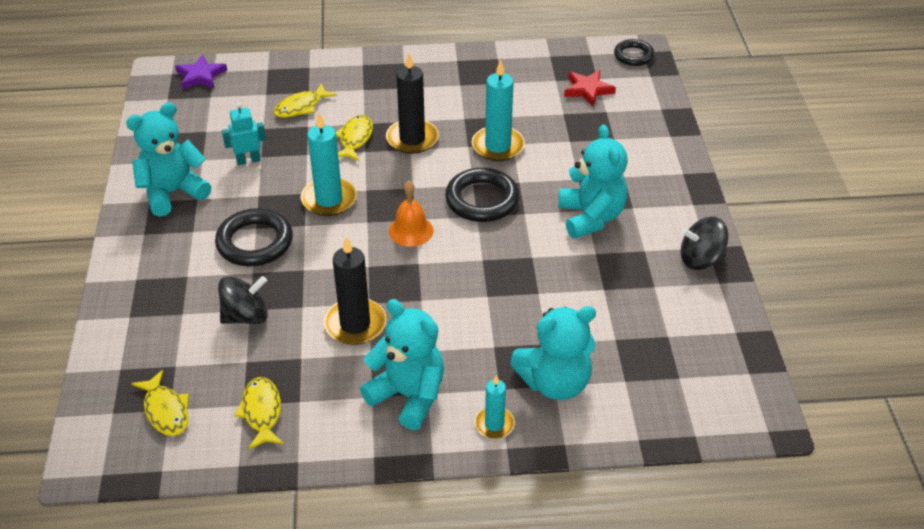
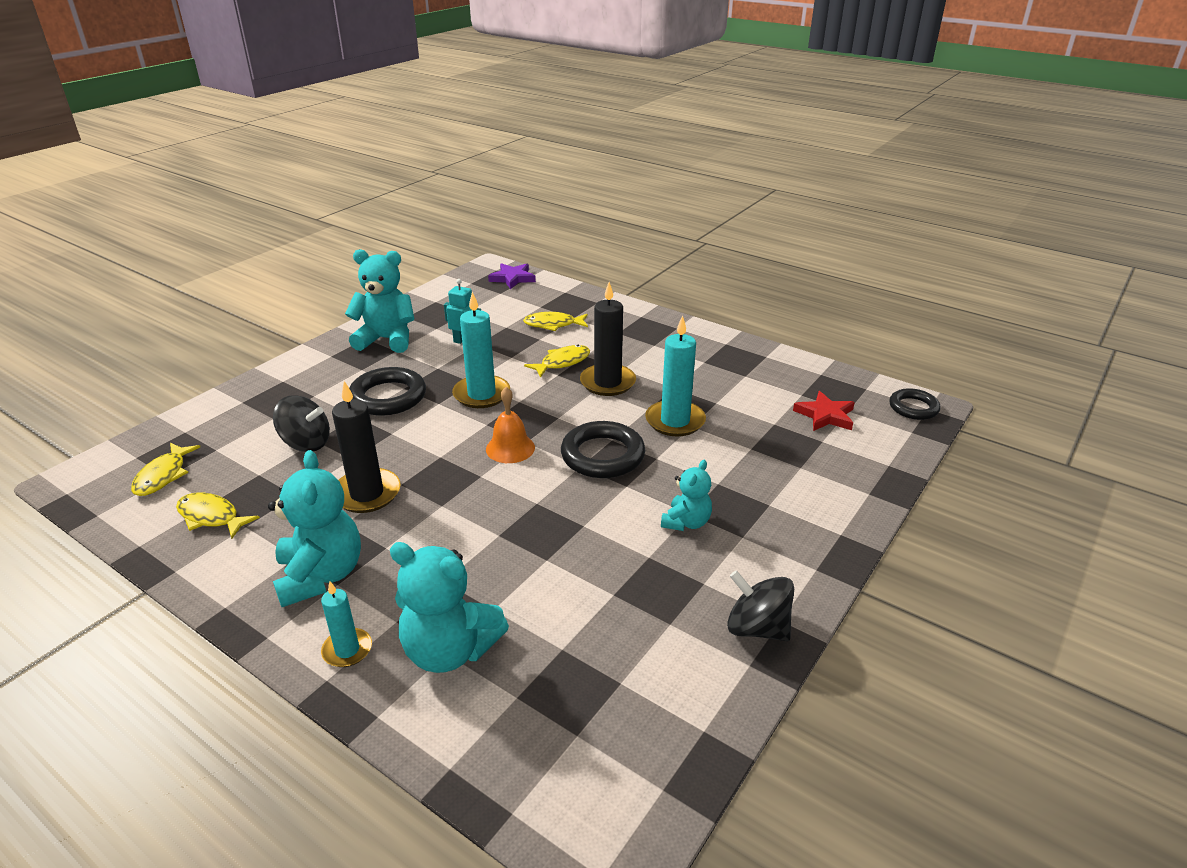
camera: 40 degrees right, 10 degrees down
yellow fish [234,377,284,449] -> yellow fish turned 90 degrees counterclockwise [176,493,260,539]
turquoise teddy bear [558,124,628,239] -> turquoise teddy bear [661,460,712,531], size x0.58

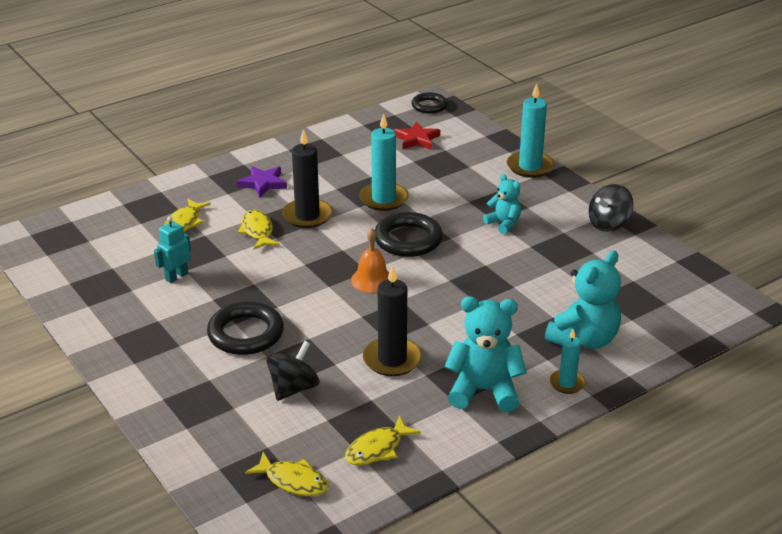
camera: 70 degrees left, 0 degrees up
turquoise teddy bear [345,249,414,353] -> none
turquoise candle [452,292,510,408] -> turquoise candle moved to [507,83,554,178]
purple star [488,263,536,289] -> purple star moved to [237,166,287,197]

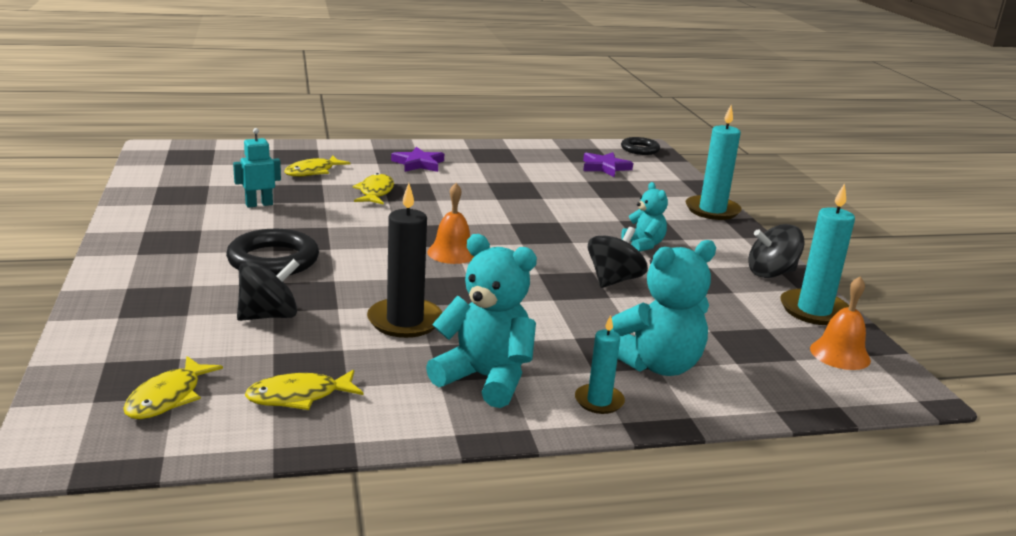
camera: 20 degrees right, 10 degrees down
yellow fish [245,452,329,496] -> yellow fish turned 60 degrees clockwise [123,356,223,419]
black candle [282,129,333,228] -> none
turquoise candle [359,113,409,211] -> turquoise candle moved to [780,183,855,325]
black ring [375,212,443,257] -> none
red star [394,122,440,150] -> purple star [583,152,633,177]
none -> black spinning top [588,227,648,288]
none -> orange bell [810,276,871,370]

